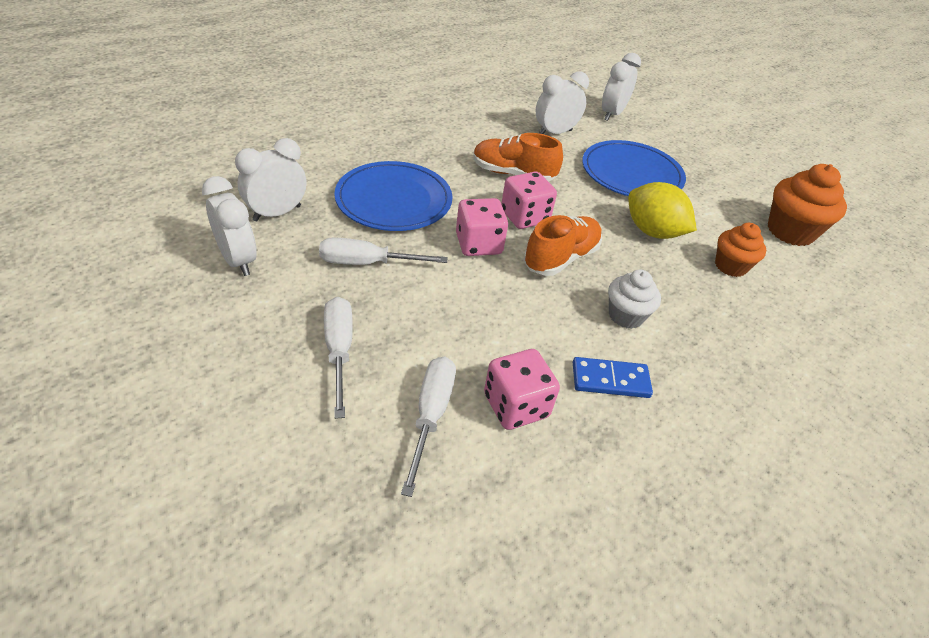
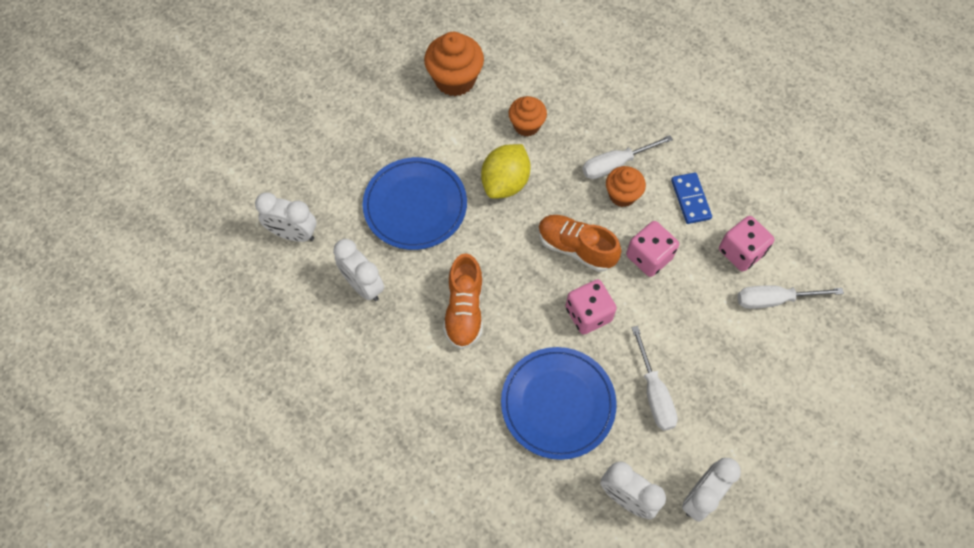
camera: 100 degrees left, 20 degrees up
white screwdriver [324,297,353,419] -> white screwdriver moved to [582,135,673,179]
pink dice [501,172,557,229] -> pink dice moved to [626,221,679,277]
white cupcake [608,270,661,329] -> orange cupcake [606,166,646,207]

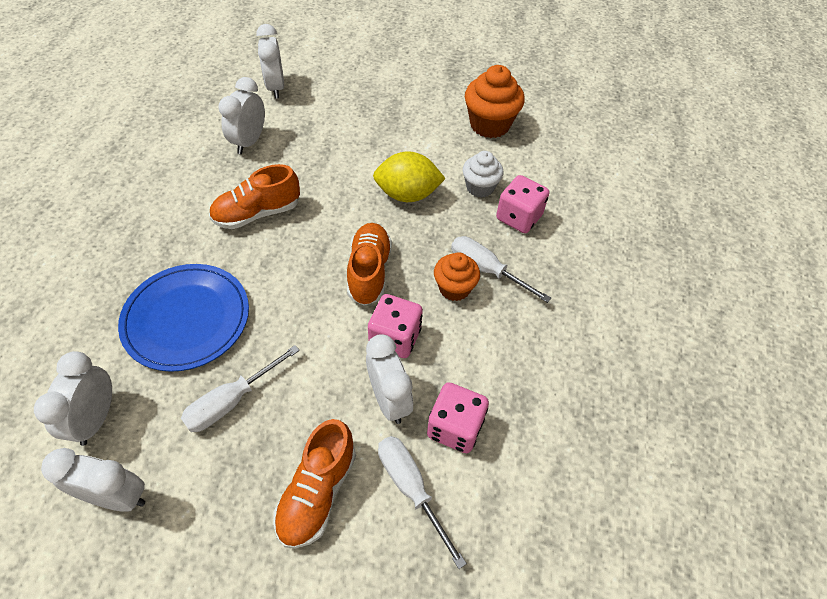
camera: 60 degrees right, 10 degrees down
blue plate [363,157,467,250] -> none
orange cupcake [508,96,547,136] -> white cupcake [463,151,504,198]
pink dice [565,279,617,335] -> pink dice moved to [496,175,549,233]
blue domino [671,173,712,224] -> none
none -> orange shoe [273,419,356,548]
none -> white clock [366,334,413,424]

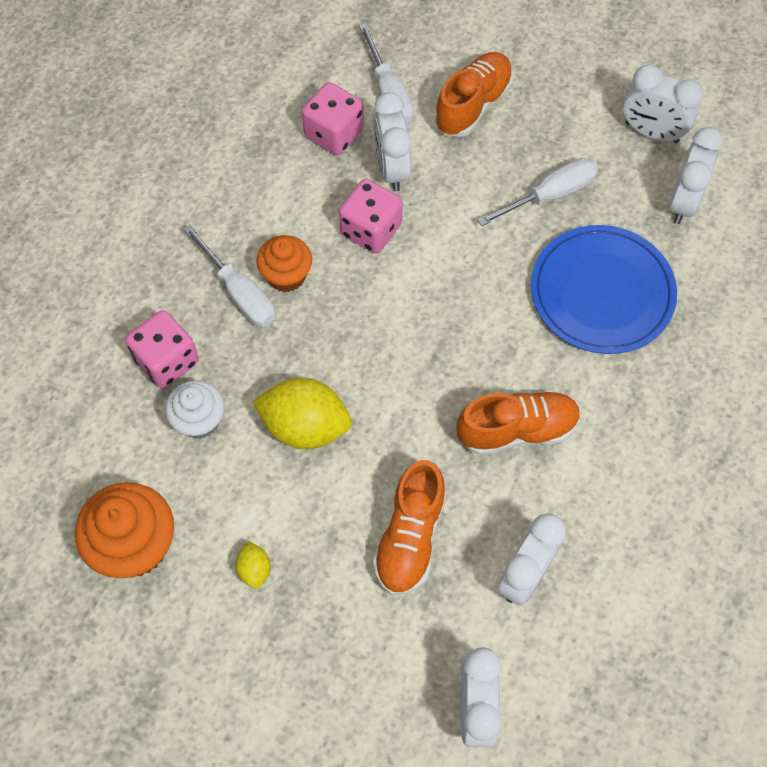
camera: 165 degrees left, 10 degrees up
orange shoe [347,223,392,306] -> orange shoe moved to [373,460,446,595]
none -> yellow lemon [235,541,270,589]

